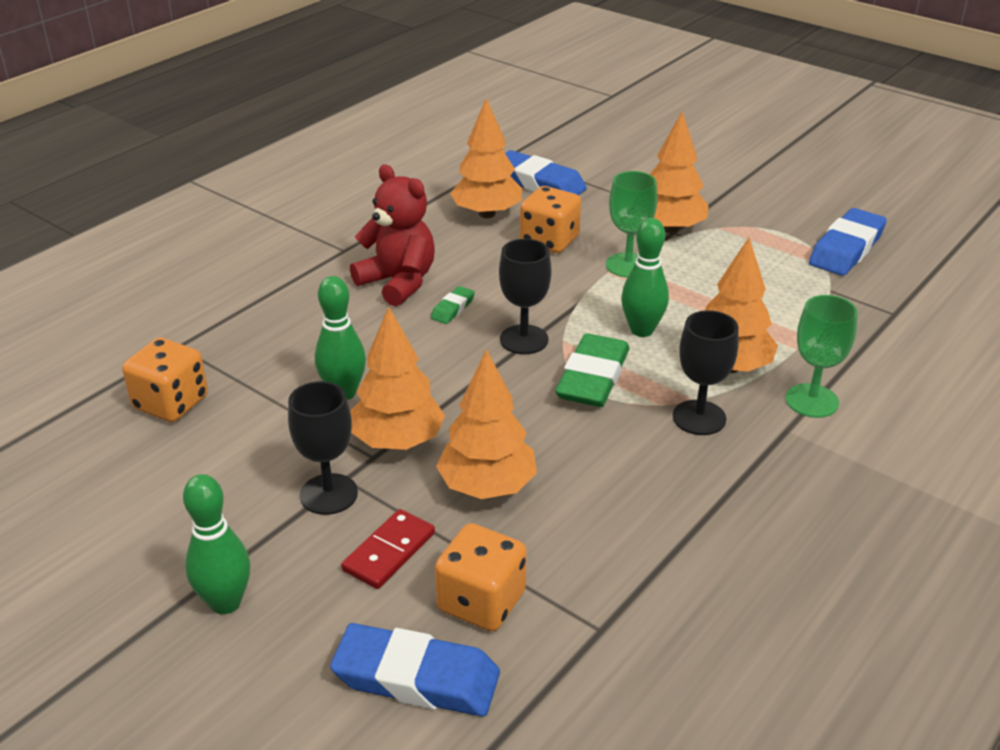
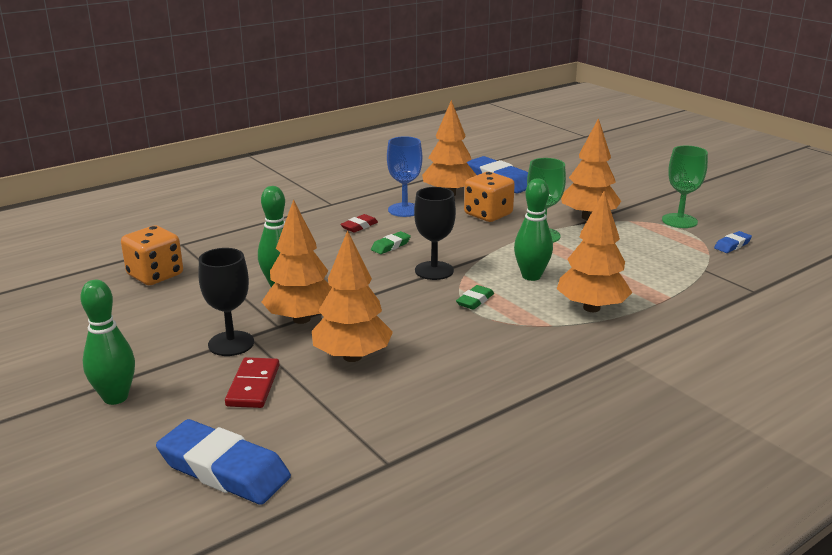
camera: 15 degrees right, 10 degrees down
red domino [341,509,435,589] -> red domino turned 45 degrees counterclockwise [225,357,279,408]
red teddy bear [350,165,435,306] -> red eraser [340,214,378,232]
orange dice [435,523,527,631] -> none
green eraser [555,333,629,407] -> green eraser [456,285,494,310], size x0.48
black goblet [673,310,739,435] -> none
green goblet [785,295,858,418] -> green goblet moved to [662,146,708,228]
blue eraser [809,208,887,276] -> blue eraser [714,231,752,253], size x0.48
none -> blue goblet [387,136,422,217]

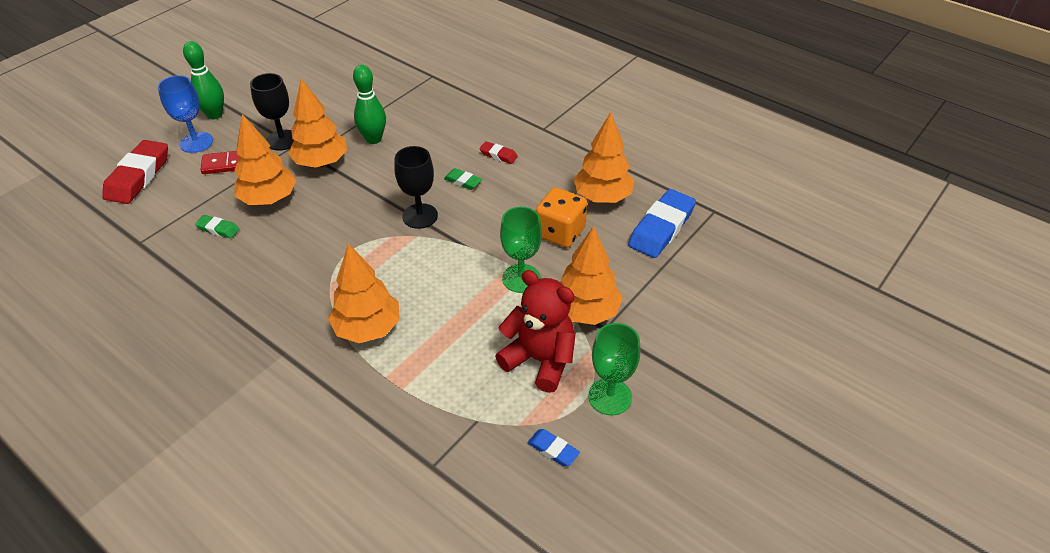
camera: 75 degrees right, 20 degrees up
orange dice [121,225,183,285] -> none
blue eraser [156,419,291,505] -> red eraser [102,140,168,204]
blue goblet [387,136,422,217] -> blue goblet moved to [158,75,213,153]
green eraser [456,285,494,310] -> green eraser moved to [195,215,239,238]
green bowling pin [514,178,553,281] -> none
none -> red teddy bear [495,270,576,393]

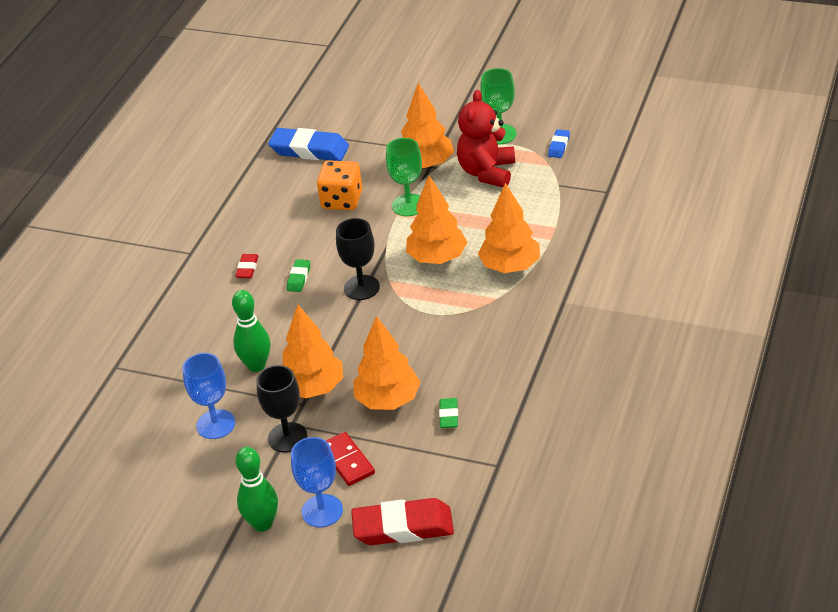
camera: 105 degrees left, 5 degrees down
orange tree [574,112,634,203] -> orange tree moved to [406,175,468,264]
none -> blue goblet [182,353,235,439]

